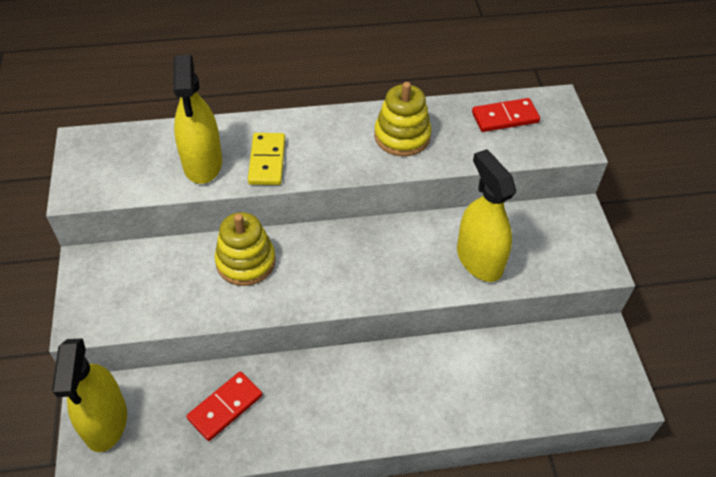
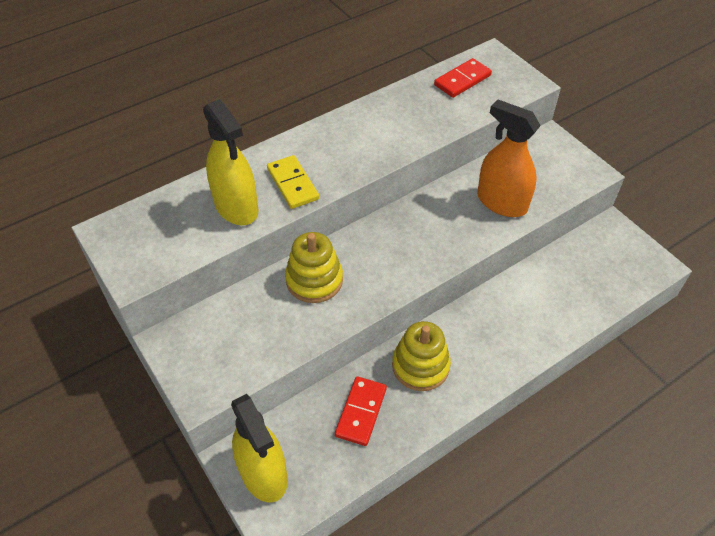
camera: 25 degrees left, 0 degrees up
yellow stacking toy [374,82,431,156] -> yellow stacking toy moved to [392,321,451,391]
yellow spray bottle [457,149,516,282] -> orange spray bottle [477,100,541,217]

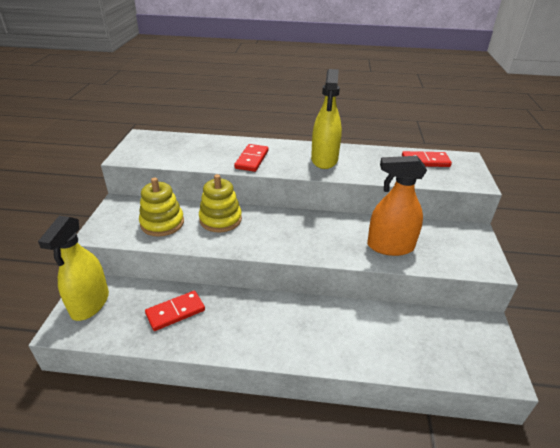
camera: 40 degrees right, 15 degrees down
yellow spray bottle [203,99,258,225] -> yellow spray bottle moved to [311,69,342,169]
yellow domino [267,155,319,209] -> red domino [234,144,269,172]
yellow stacking toy [392,321,451,391] -> yellow stacking toy moved to [139,178,184,237]
orange spray bottle [477,100,541,217] -> orange spray bottle turned 75 degrees counterclockwise [367,156,427,256]

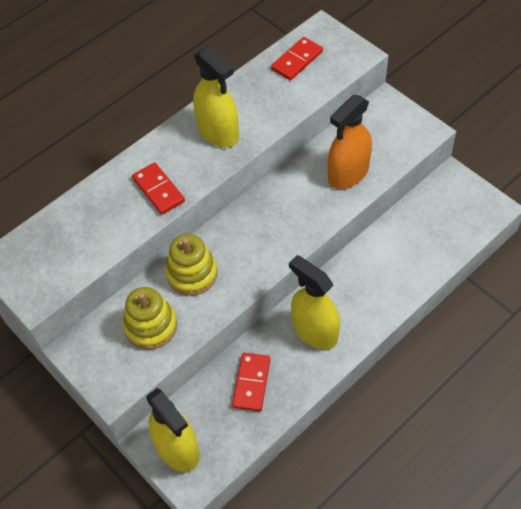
camera: 45 degrees left, 20 degrees up
none -> yellow spray bottle [289,255,340,350]

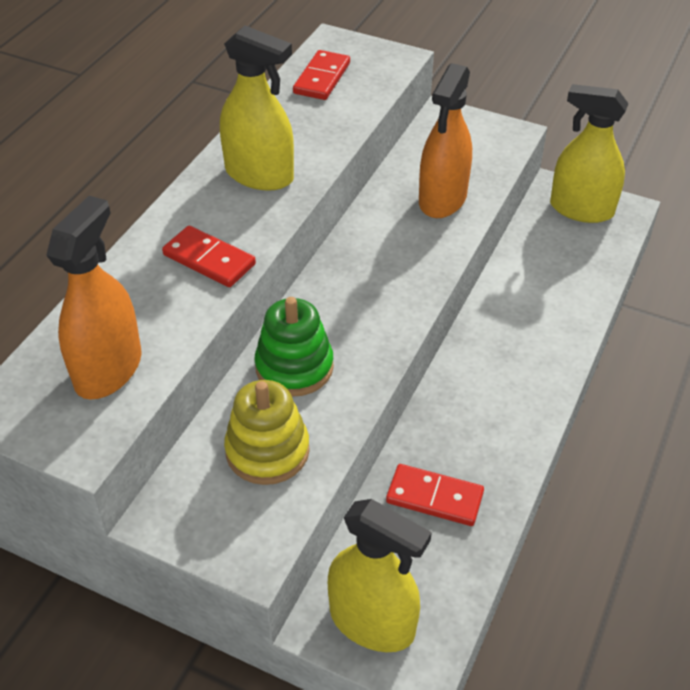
camera: 25 degrees left, 10 degrees down
yellow stacking toy [166,234,218,296] -> green stacking toy [255,297,334,397]
red domino [232,353,270,412] -> red domino turned 60 degrees counterclockwise [386,464,484,526]
yellow spray bottle [289,255,340,350] -> yellow spray bottle moved to [550,84,629,223]
none -> orange spray bottle [46,196,142,400]

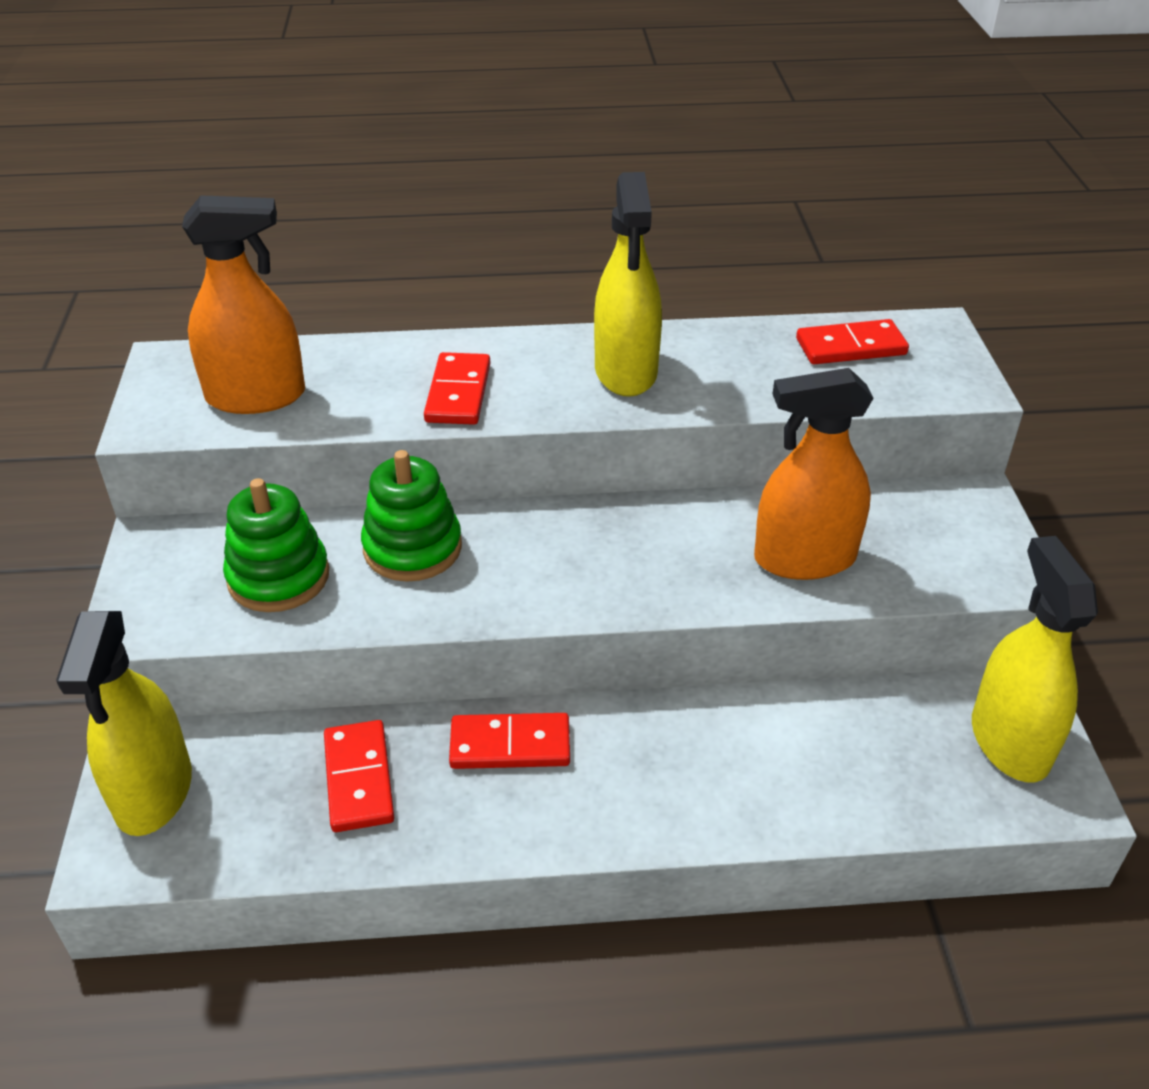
camera: 60 degrees right, 5 degrees down
yellow stacking toy [224,380,310,485] -> green stacking toy [223,478,329,612]
none -> red domino [449,713,570,769]

